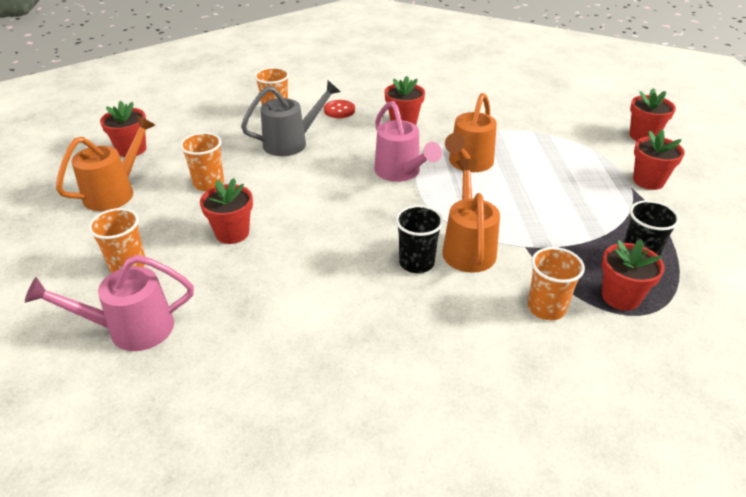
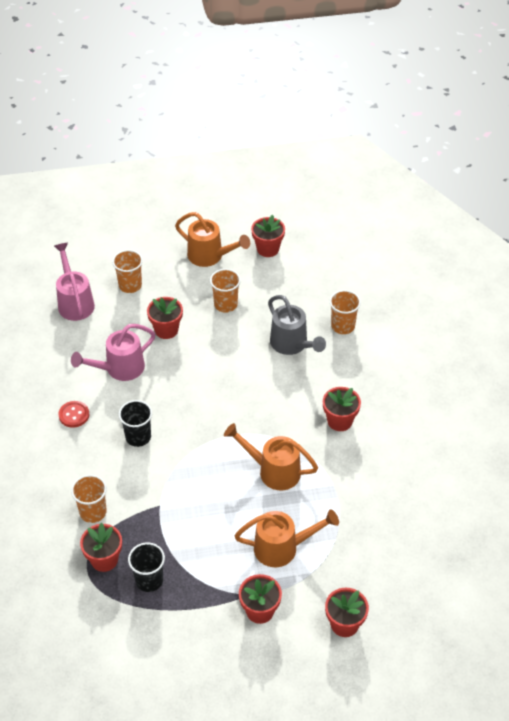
camera: 85 degrees right, 10 degrees up
red button [324,100,355,118] -> red button moved to [58,401,89,428]
pink watering can [374,101,442,182] -> pink watering can moved to [71,324,155,381]
orange watering can [442,159,500,273] -> orange watering can moved to [234,510,339,567]

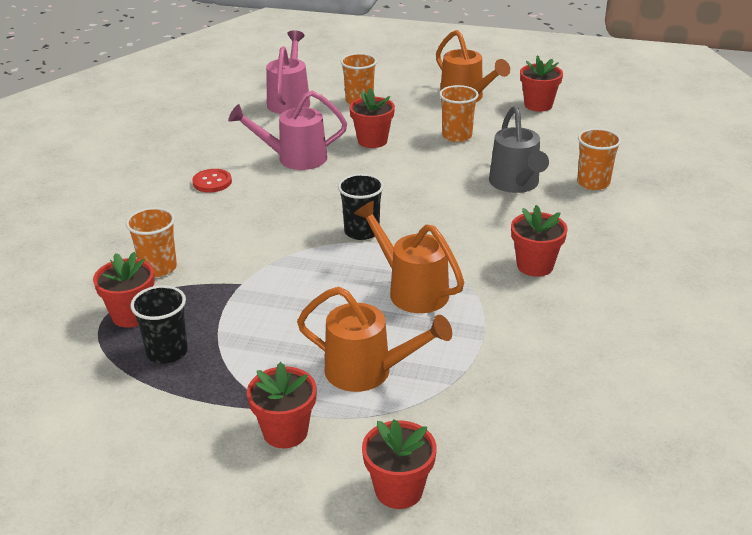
camera: 25 degrees right, 15 degrees down
black cup [119,400,152,447] -> black cup moved to [338,174,384,240]

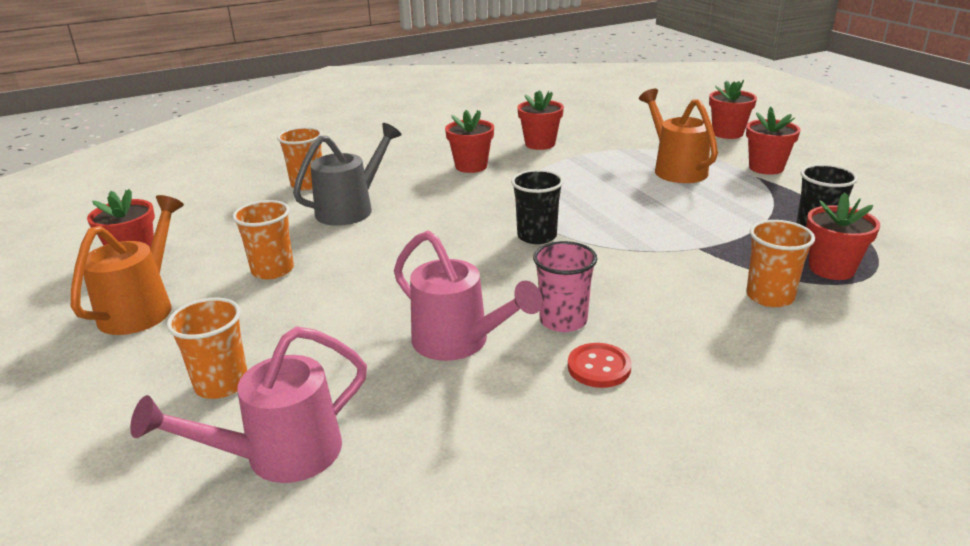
camera: 130 degrees left, 5 degrees down
red flower pot [349,88,395,148] -> red flower pot moved to [517,90,564,150]
orange watering can [354,201,464,313] -> none
none -> pink cup [533,241,597,332]

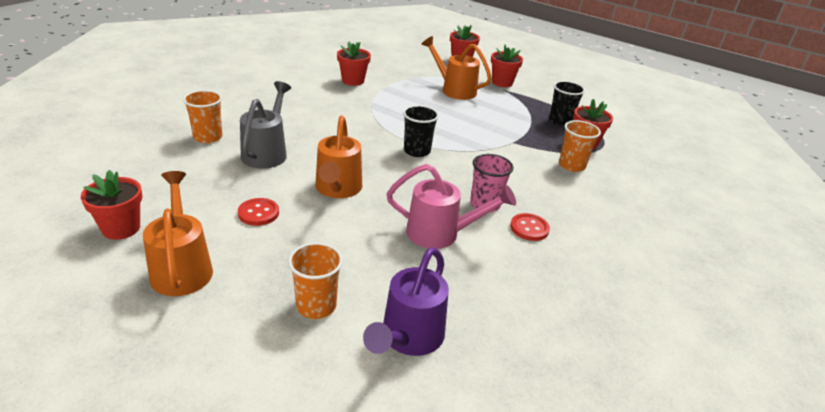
camera: 35 degrees left, 5 degrees up
pink watering can [130,327,367,483] -> purple watering can [363,247,449,356]
orange cup [233,200,294,280] -> red button [238,198,279,226]
red flower pot [445,110,494,173] -> none
none -> orange watering can [315,116,362,198]

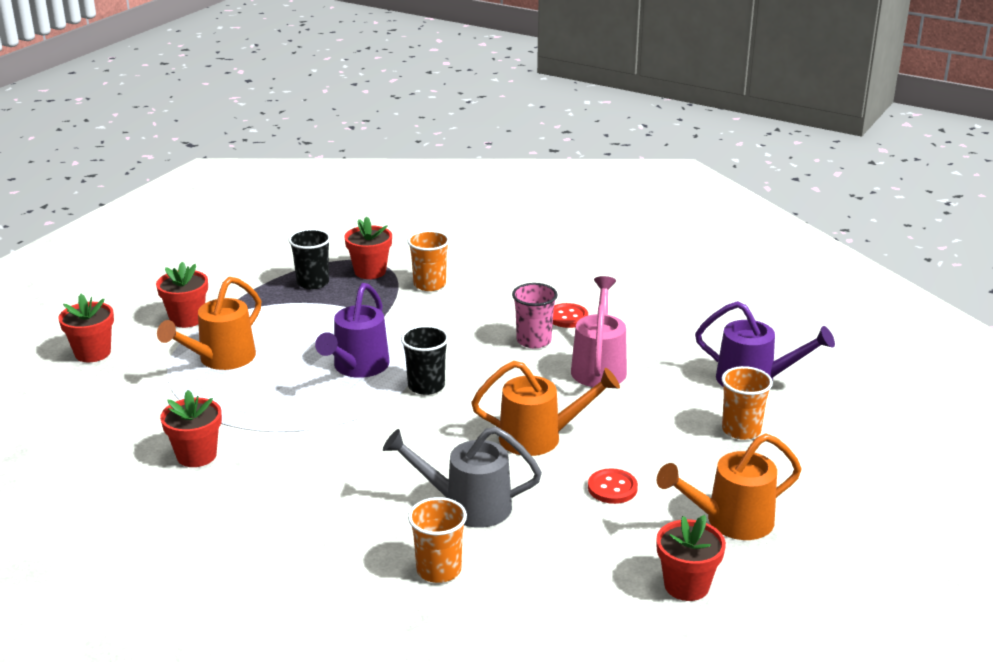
camera: 90 degrees left, 5 degrees down
none -> purple watering can [315,283,390,378]

